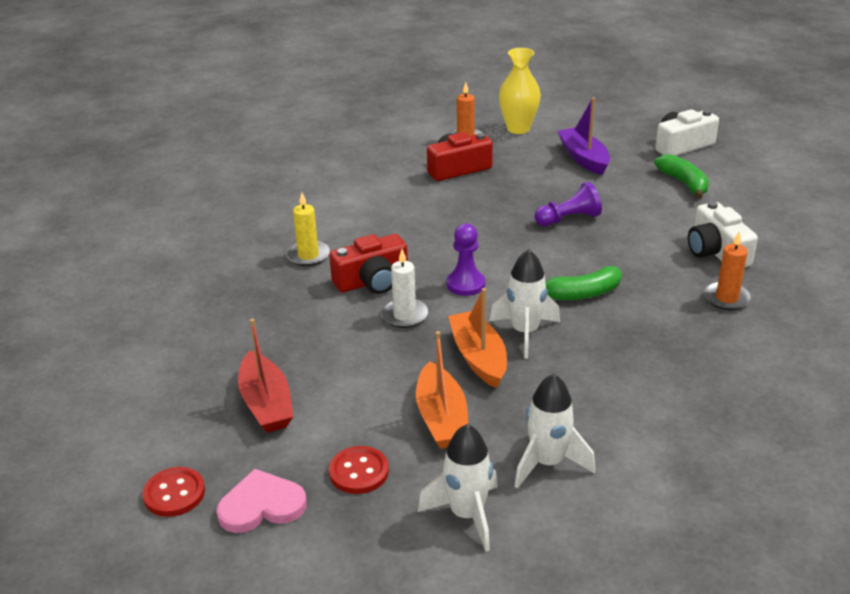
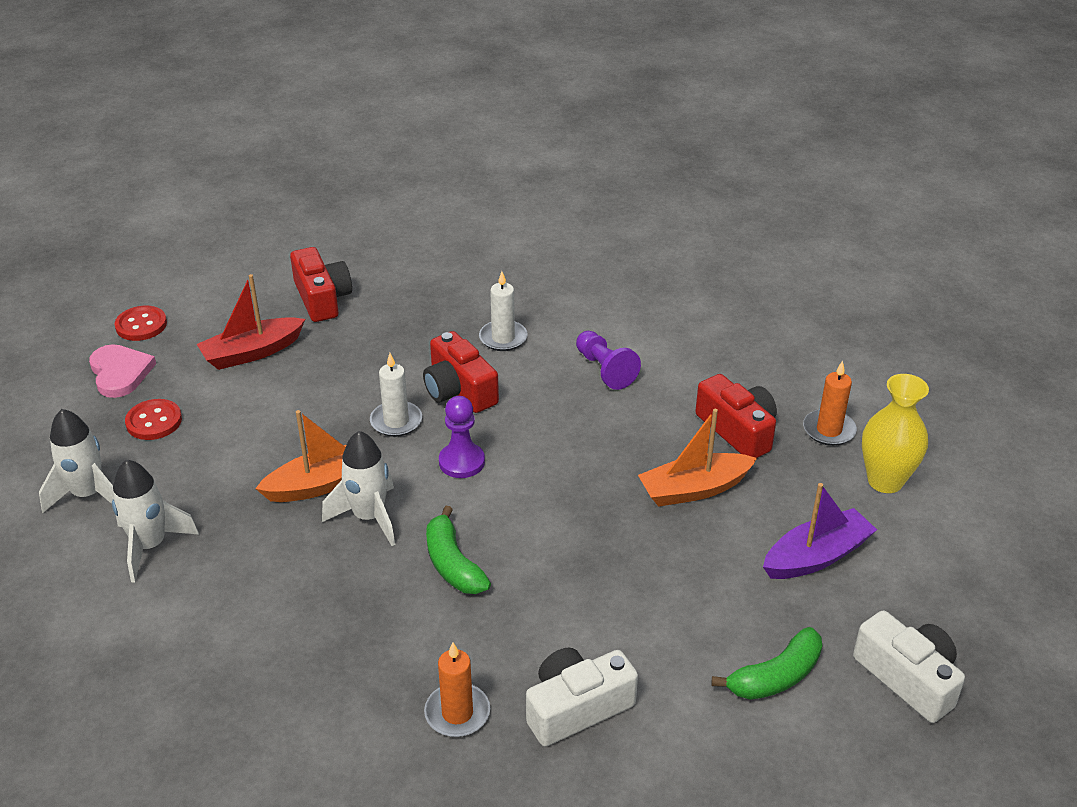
camera: 80 degrees right, 5 degrees up
yellow candle [286,192,330,266] -> white candle [479,271,528,351]
orange boat [416,331,468,449] -> orange boat moved to [638,409,757,507]
purple pawn [535,182,602,226] -> purple pawn moved to [576,331,641,390]
none -> red camera [290,247,352,322]

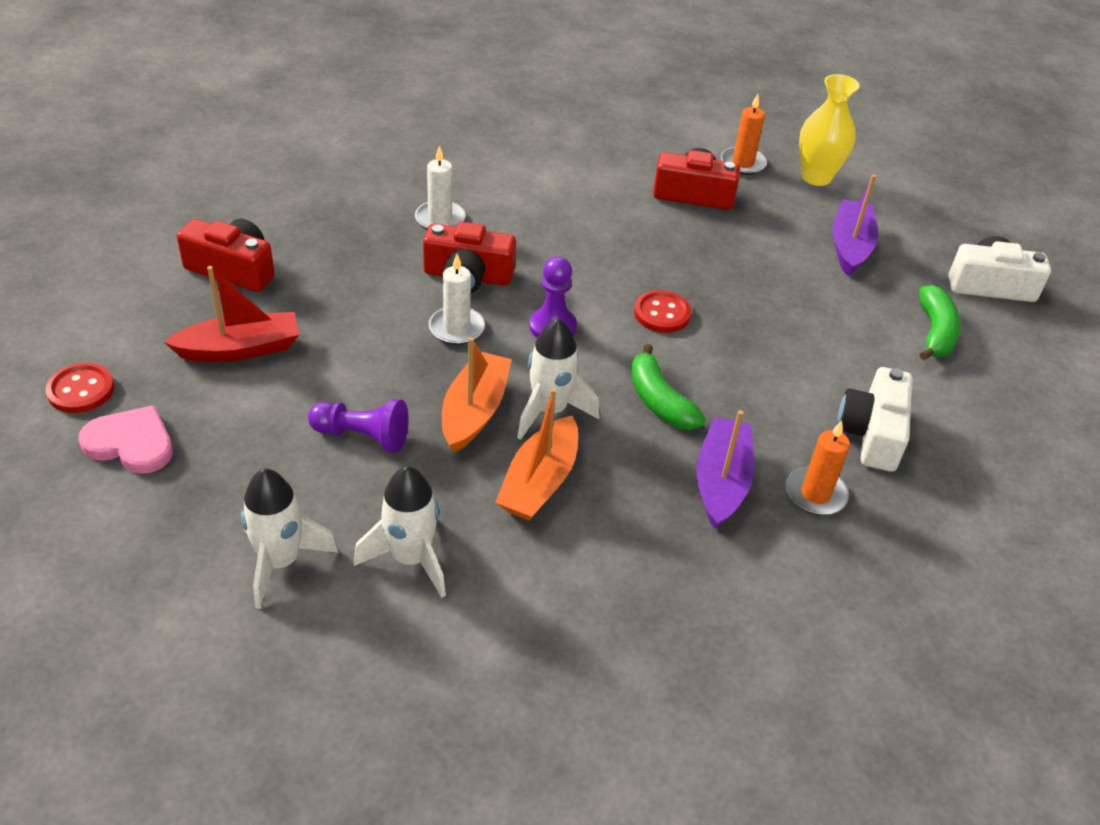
camera: 50 degrees left, 5 degrees up
red button [125,399,182,440] -> red button moved to [634,290,691,333]
red boat [197,274,305,370] -> red boat turned 120 degrees counterclockwise [164,266,299,362]
green banana [426,506,491,594] -> green banana turned 45 degrees clockwise [631,344,706,430]
purple pawn [576,331,641,390] -> purple pawn moved to [308,399,409,453]
orange boat [638,409,757,507] -> orange boat moved to [495,388,578,521]
none -> purple boat [696,410,755,529]

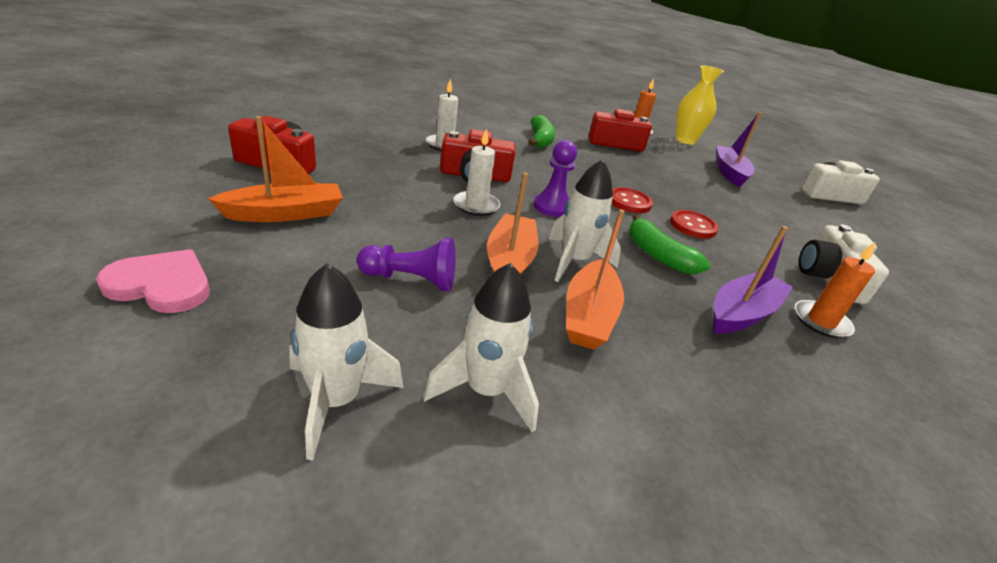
camera: 10 degrees left, 10 degrees down
red button [46,363,115,413] -> red button moved to [670,210,719,239]
red boat [164,266,299,362] -> orange boat [208,116,343,222]
purple boat [696,410,755,529] -> purple boat turned 45 degrees clockwise [713,226,793,334]
green banana [919,285,961,360] -> green banana moved to [529,115,555,148]

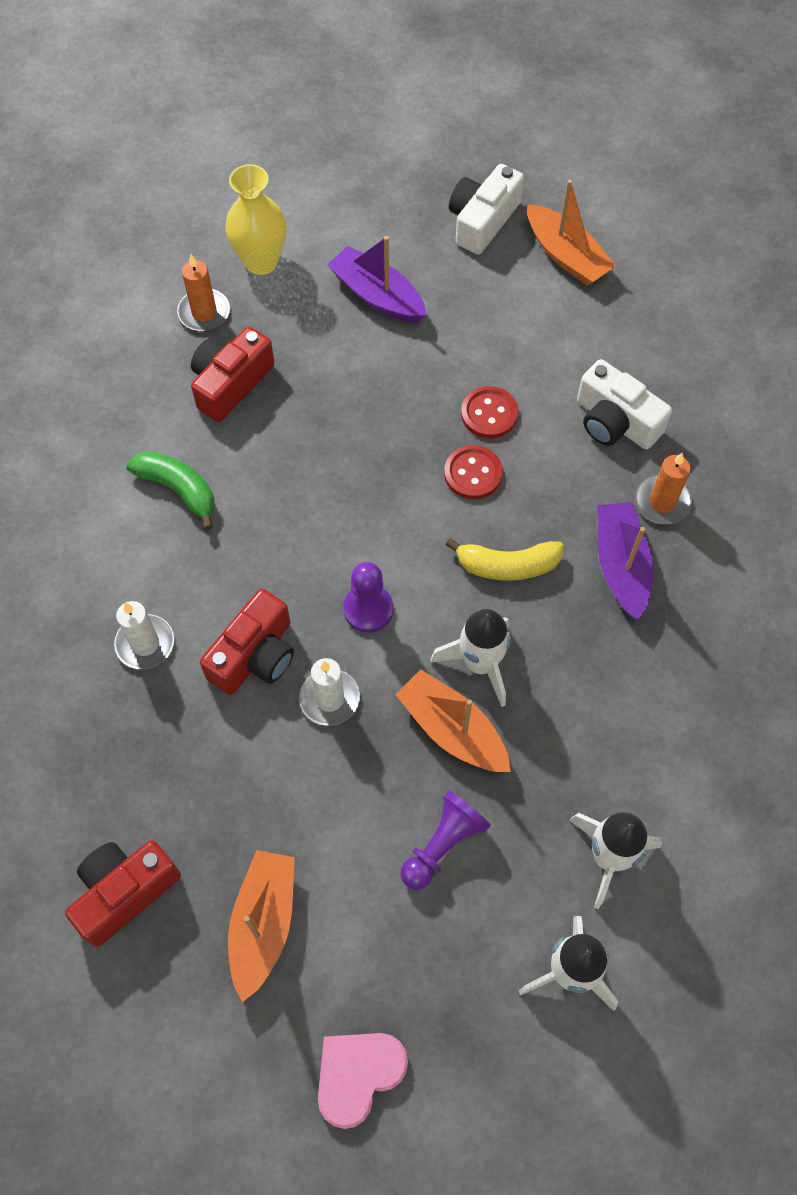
camera: 50 degrees left, 30 degrees up
orange boat [566,209,625,350] -> orange boat moved to [527,180,616,285]
red button [612,187,653,213] -> red button moved to [461,386,518,438]
green banana [629,214,710,274] -> yellow banana [446,538,564,581]

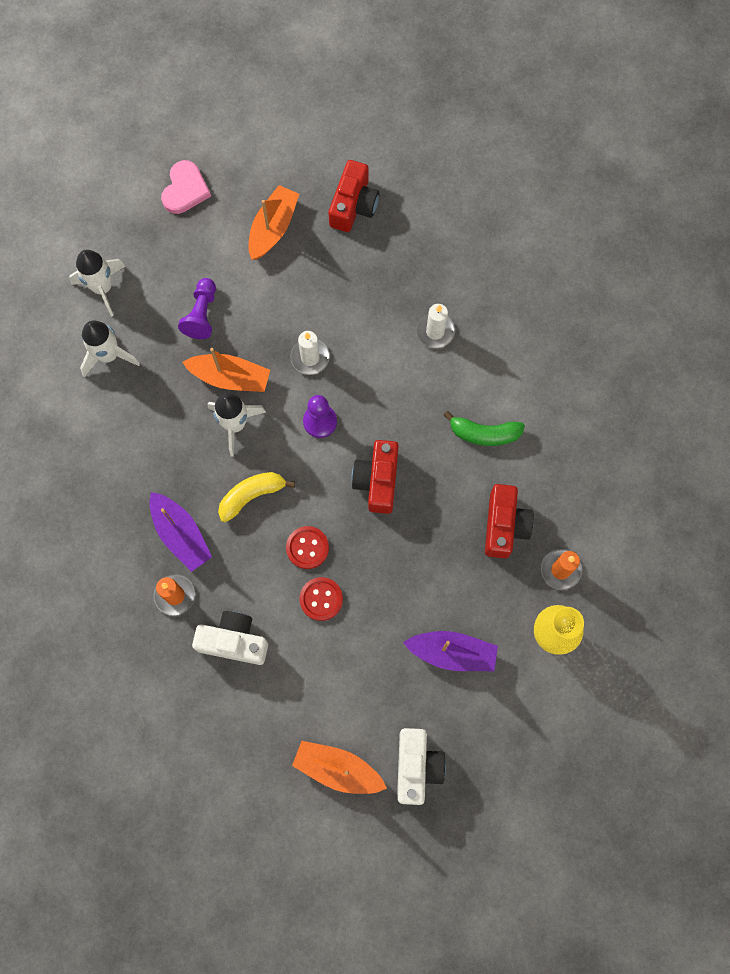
camera: 150 degrees right, 10 degrees up
red camera [200,589,294,695] -> red camera moved to [351,440,399,514]
orange boat [228,850,295,1002] -> orange boat turned 135 degrees counterclockwise [248,185,299,260]

